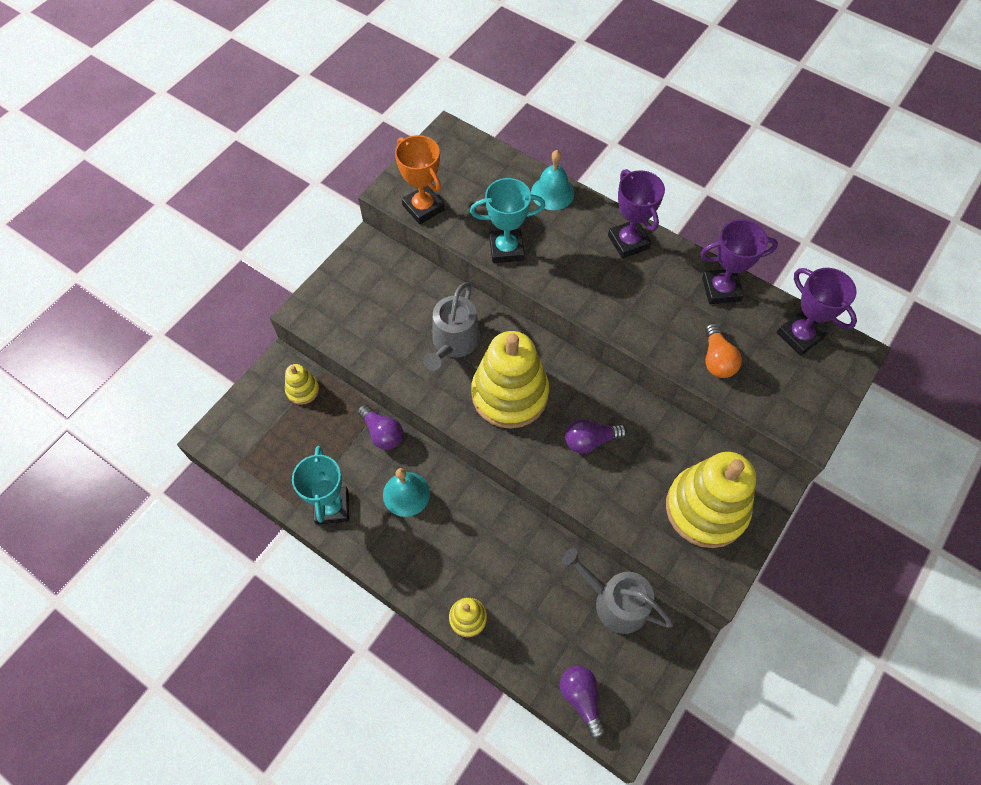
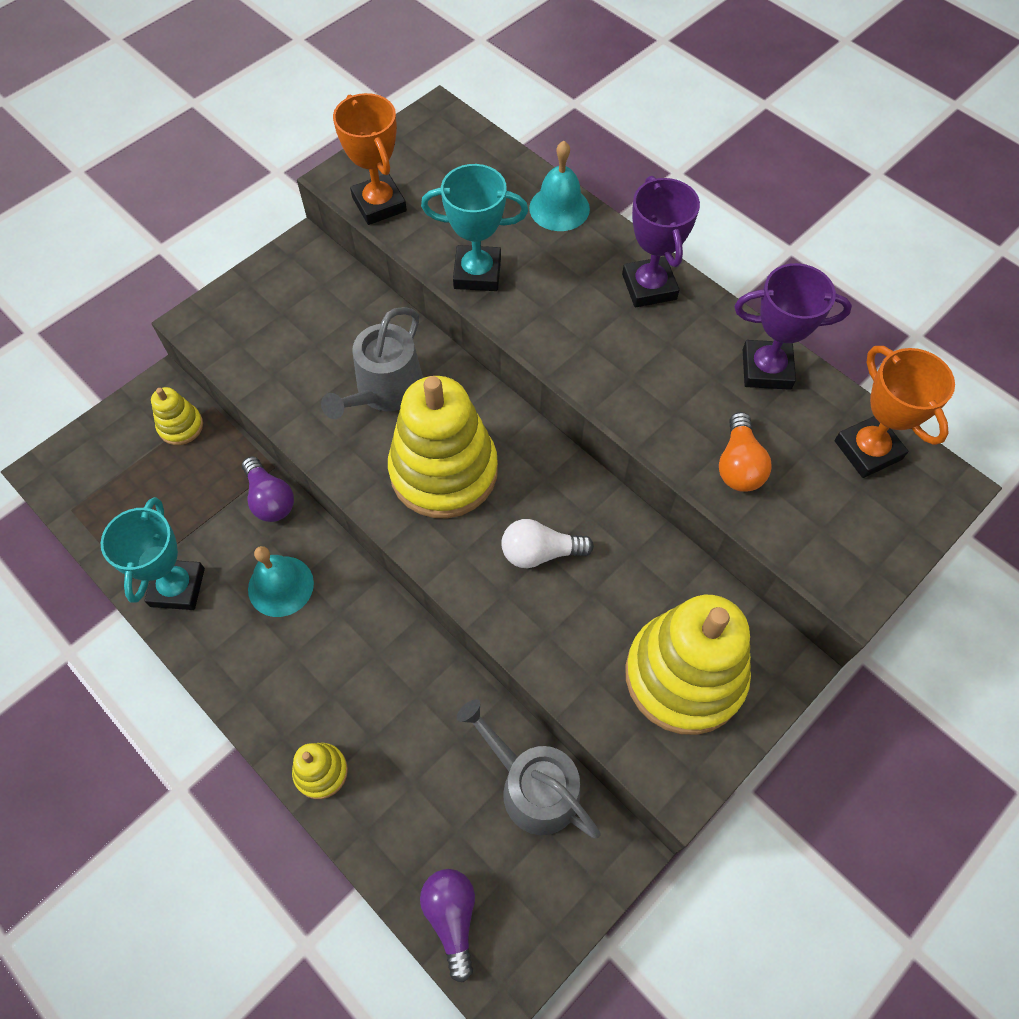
camera: 10 degrees right, 0 degrees up
purple light bulb [565,419,627,454] -> white light bulb [501,519,594,568]
purple trophy [777,268,857,356] -> orange trophy [834,346,955,478]

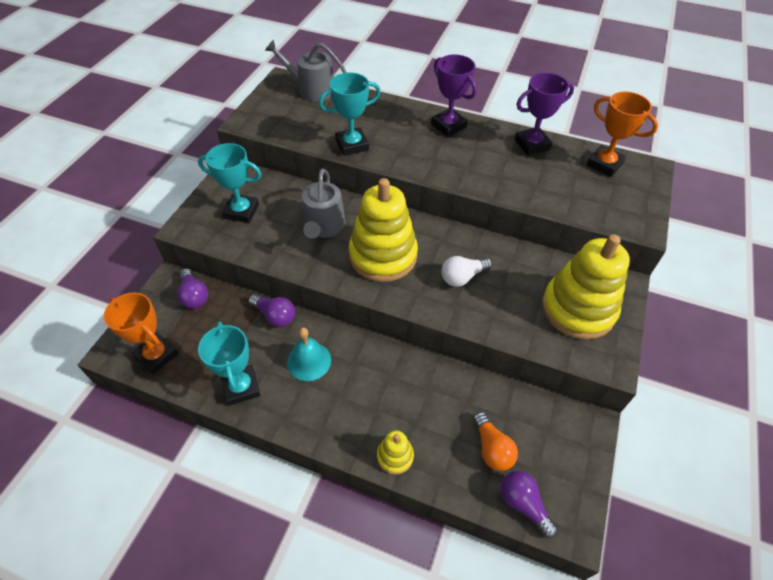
camera: 25 degrees left, 10 degrees down
yellow stacking toy [151,387,203,445] -> purple light bulb [177,269,208,309]
orange trophy [333,93,407,225] -> orange trophy moved to [104,293,178,374]
grey watering can [457,699,601,838] -> grey watering can moved to [265,39,347,101]
turquoise bell [529,141,590,231] -> none
orange light bulb [719,412,772,492] -> orange light bulb moved to [473,412,518,471]
none -> turquoise trophy [198,143,261,223]

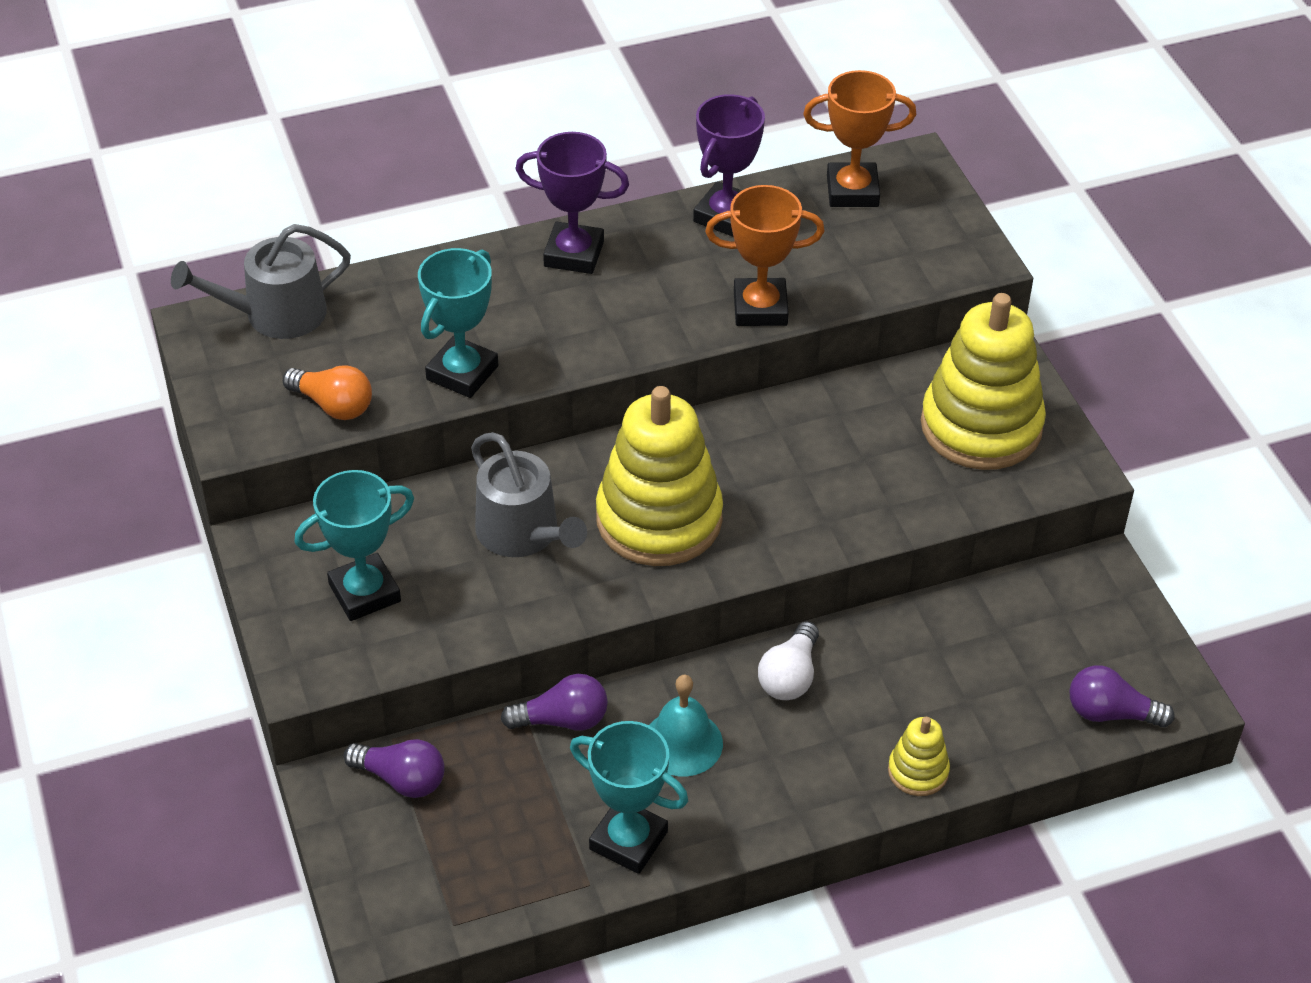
camera: 40 degrees left, 5 degrees down
orange trophy [104,293,178,374] -> orange trophy moved to [705,185,825,326]
white light bulb [441,256,492,287] -> white light bulb moved to [758,621,819,700]
orange light bulb [473,412,518,471] -> orange light bulb moved to [283,365,372,420]

